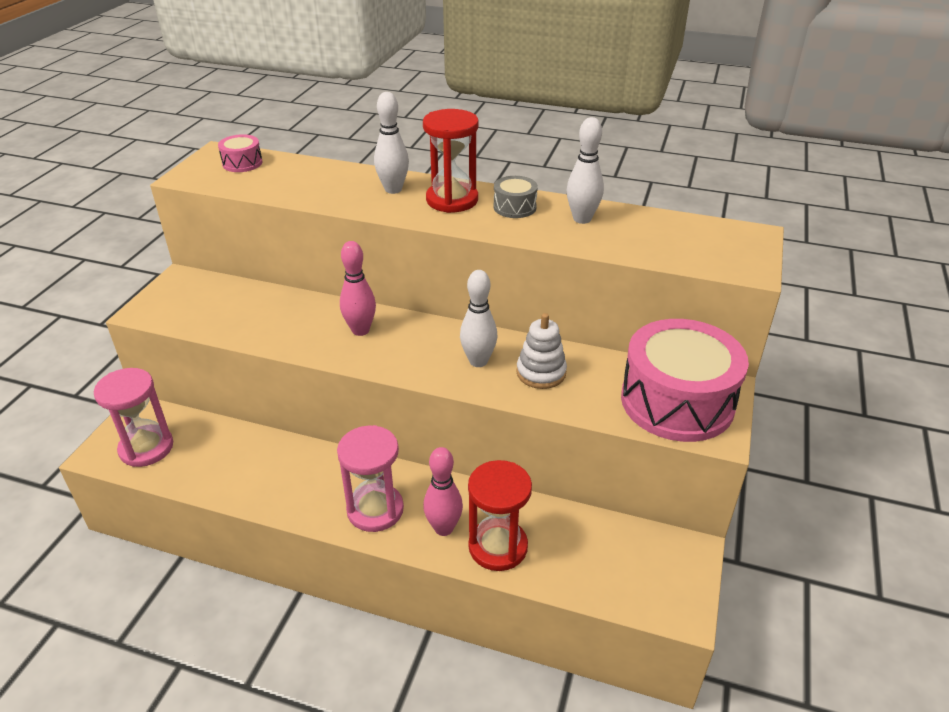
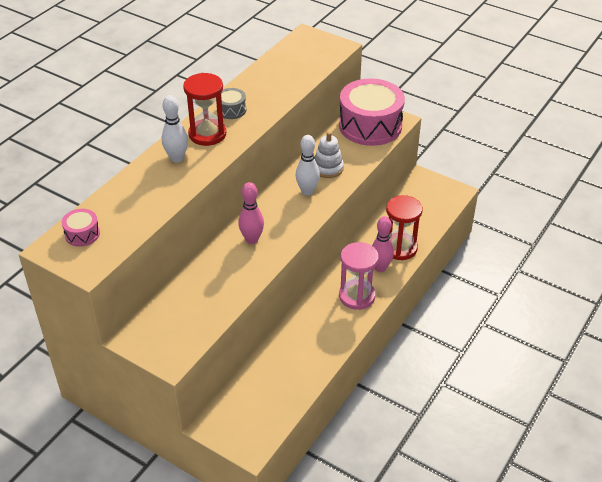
camera: 75 degrees left, 5 degrees up
pink hourglass [94,368,173,467] -> none
white bowling pin [567,117,604,224] -> none

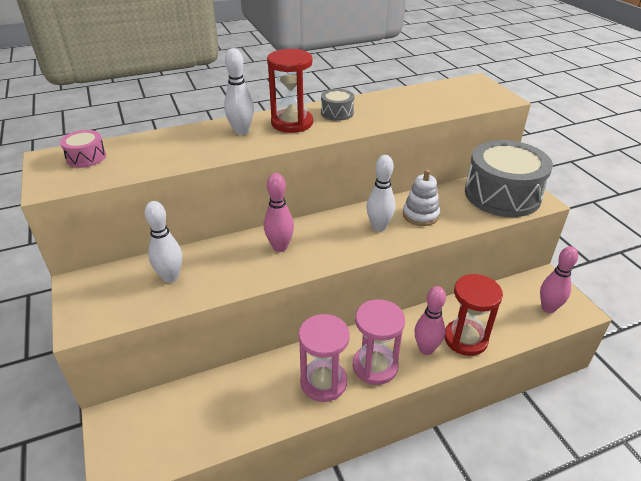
camera: 35 degrees right, 5 degrees down
pink drum [339,78,405,146] -> grey drum [465,140,553,217]
none -> white bowling pin [144,201,182,283]
none -> pink hourglass [298,314,350,402]
none -> pink bowling pin [540,246,578,313]

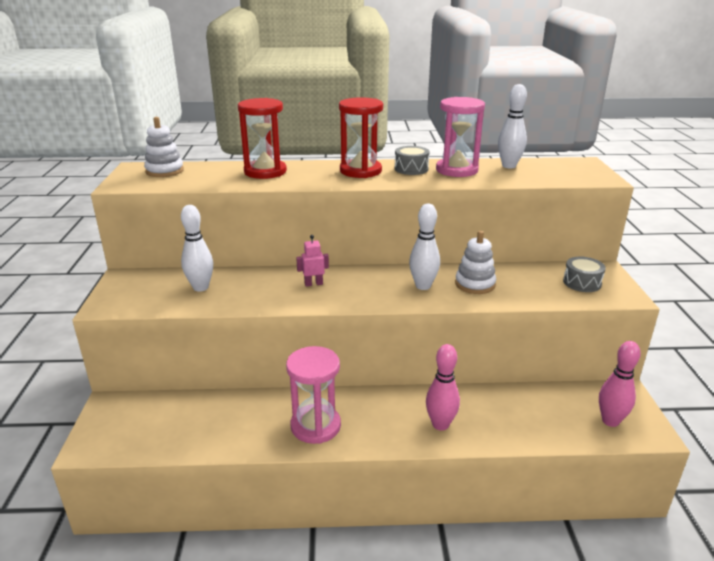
camera: 20 degrees right, 10 degrees down
pink drum [60,130,106,168] -> white stacking toy [144,117,184,177]
white bowling pin [224,48,254,135] -> white bowling pin moved to [498,84,527,169]
pink bowling pin [264,173,294,252] -> pink robot [296,235,329,287]
pink hourglass [353,299,405,385] -> pink hourglass moved to [436,97,485,177]
red hourglass [444,274,503,356] -> red hourglass moved to [238,98,287,179]
grey drum [465,140,553,217] -> grey drum [563,257,606,292], size x0.43

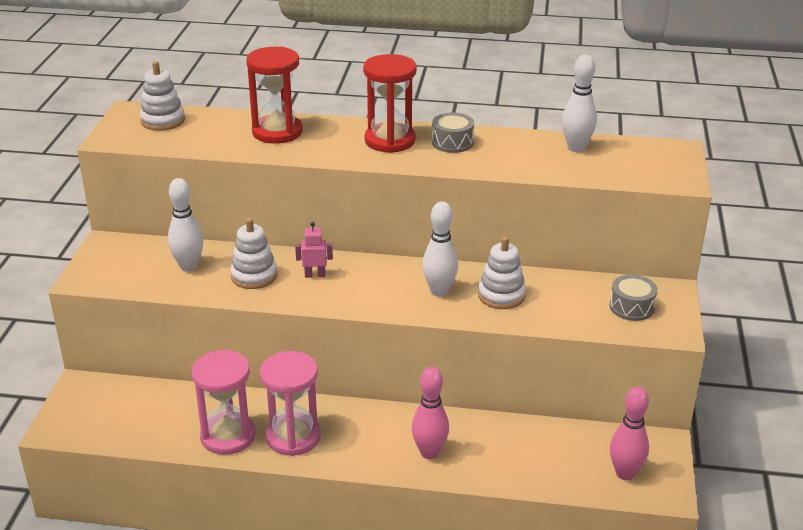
camera: 10 degrees right, 5 degrees up
pink hourglass [436,97,485,177] -> pink hourglass moved to [192,350,256,455]
none -> white stacking toy [230,218,277,289]

